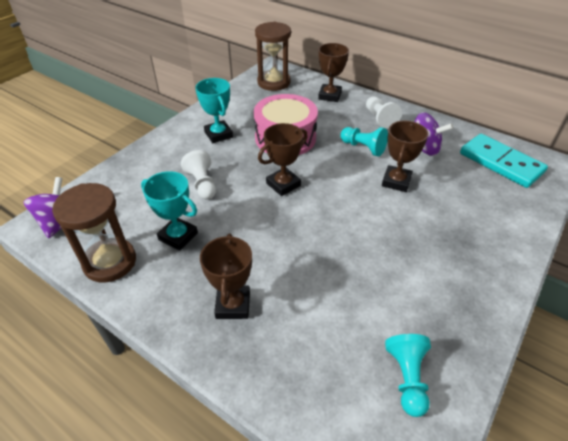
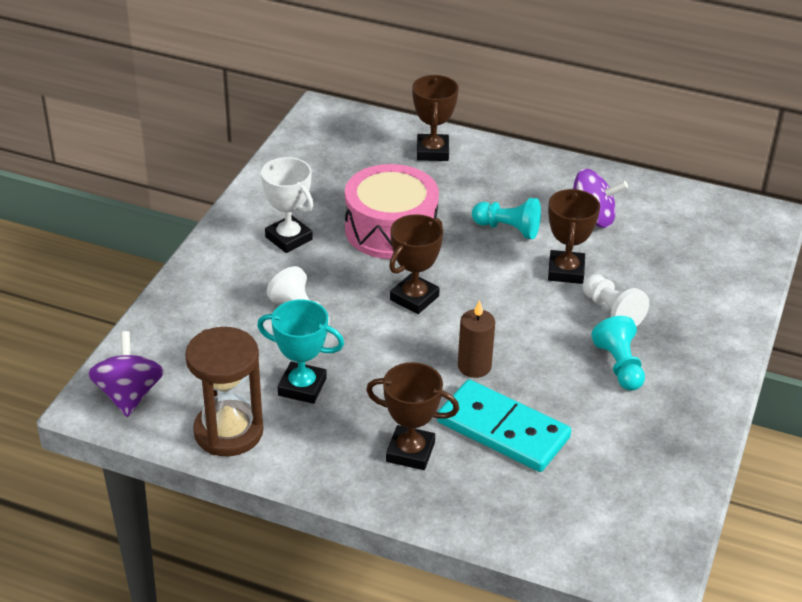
camera: 15 degrees left, 5 degrees down
turquoise trophy [195,78,233,143] -> white trophy [261,157,313,253]
brown trophy [200,234,252,319] -> brown trophy turned 60 degrees counterclockwise [366,362,459,470]
brown hourglass [255,22,291,91] -> none
white pawn [366,96,402,129] -> white pawn moved to [583,274,649,327]
turquoise pawn [385,334,431,417] -> turquoise pawn moved to [591,316,645,391]
turquoise domino [460,134,548,188] -> turquoise domino moved to [437,379,571,472]
none -> brown candle [458,300,495,378]

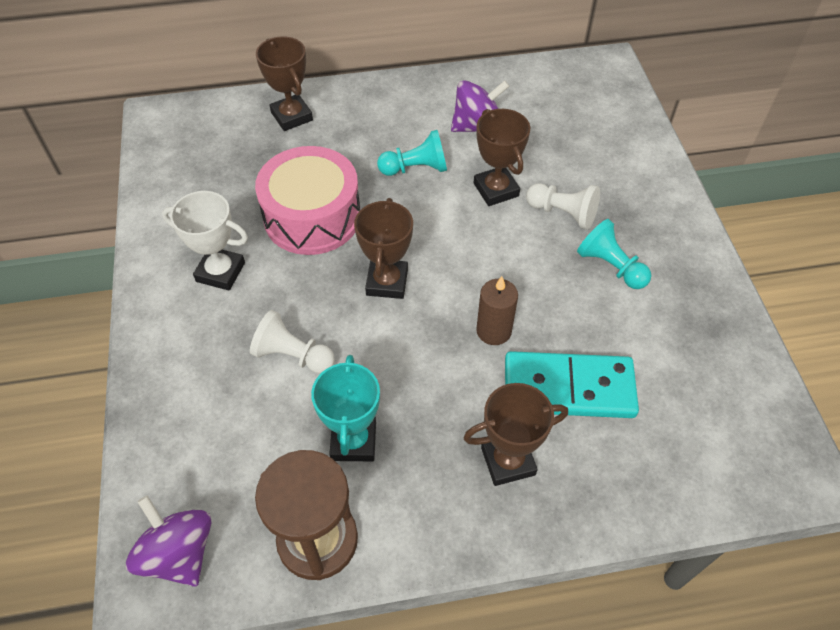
camera: 30 degrees left, 15 degrees up
turquoise trophy [257,299,344,404] -> turquoise trophy turned 75 degrees counterclockwise [311,355,380,461]

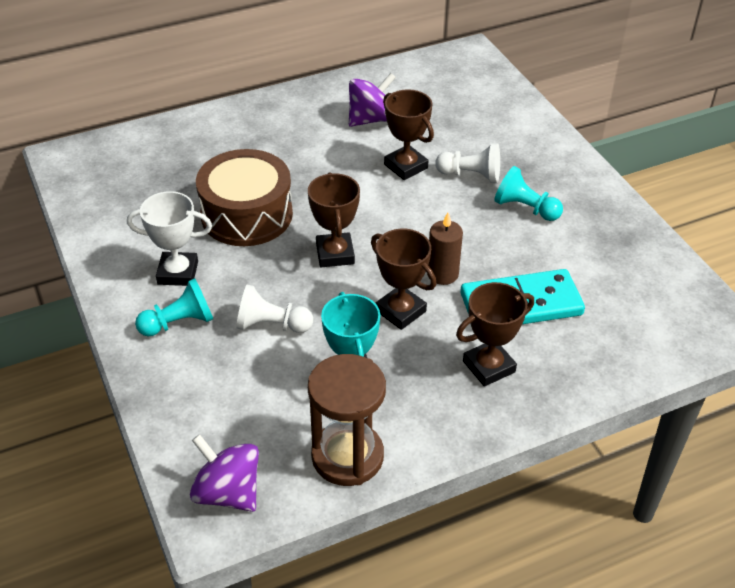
camera: 15 degrees left, 10 degrees down
pink drum [255,146,360,255] -> brown drum [196,149,293,246]
brown trophy [256,36,313,131] -> brown trophy moved to [371,229,436,330]
turquoise pawn [377,130,447,176] -> turquoise pawn moved to [135,278,213,337]

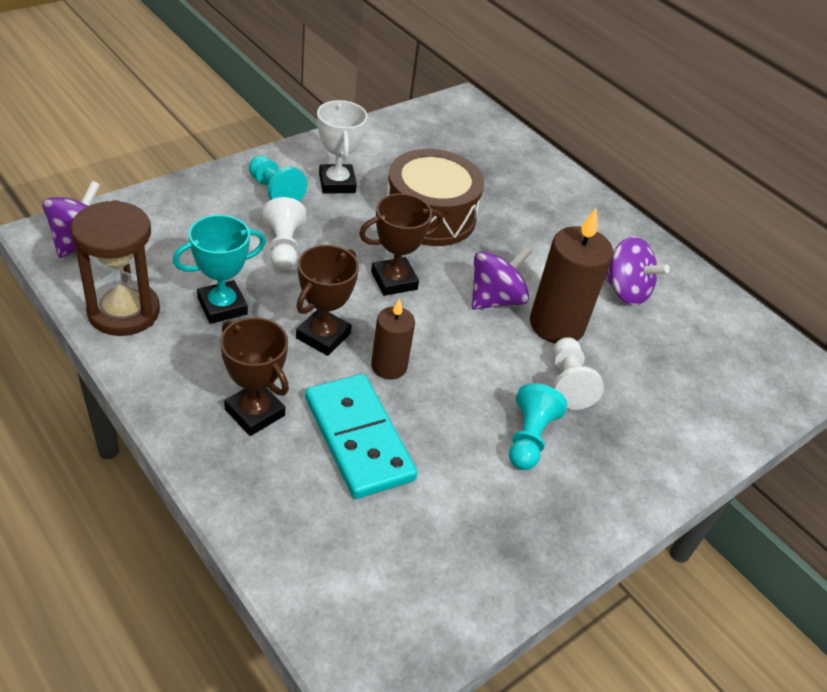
camera: 70 degrees right, 0 degrees up
brown trophy [383,89,434,180] -> brown candle [530,208,613,343]
none -> purple spinning top [472,246,532,310]

